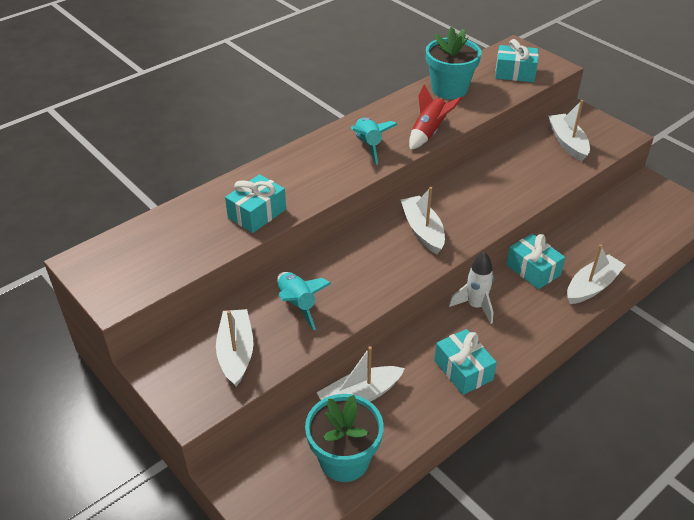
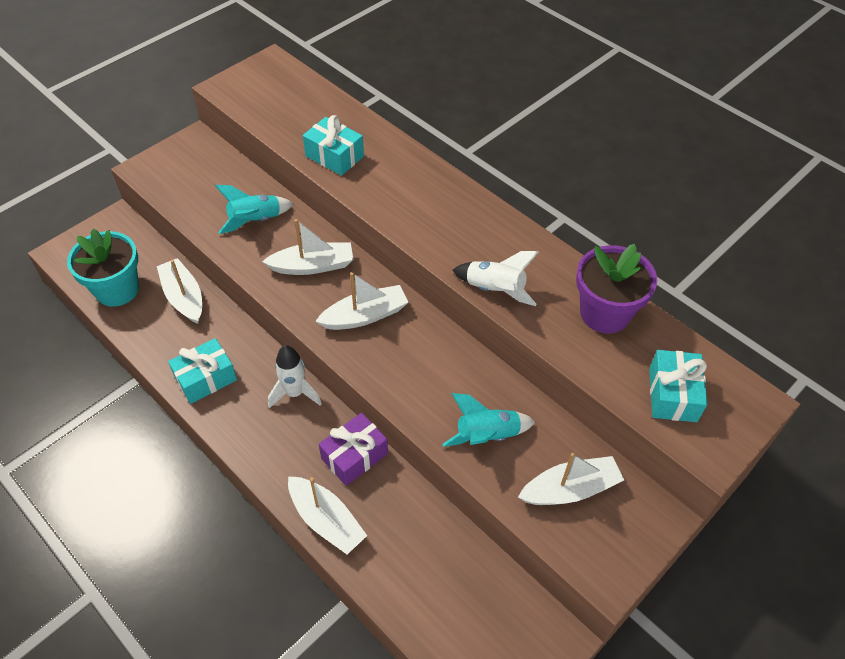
camera: 85 degrees right, 10 degrees up
white boat [216,309,254,386] -> white boat moved to [262,219,353,275]
turquoise rocket [351,118,397,165] -> turquoise rocket moved to [442,393,535,447]
red rocket [409,84,462,150] -> white rocket [453,251,539,306]
turquoise flower pot [426,27,481,99] -> purple flower pot [576,244,657,334]
turquoise gift [506,234,565,289] -> purple gift [319,413,388,486]

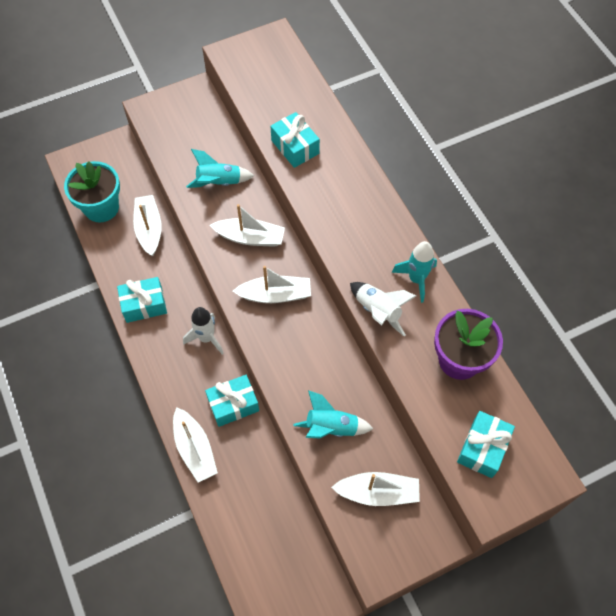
camera: 20 degrees right, 10 degrees up
purple gift [319,413,388,486] -> turquoise gift [205,375,259,427]
none -> turquoise rocket [392,241,437,303]

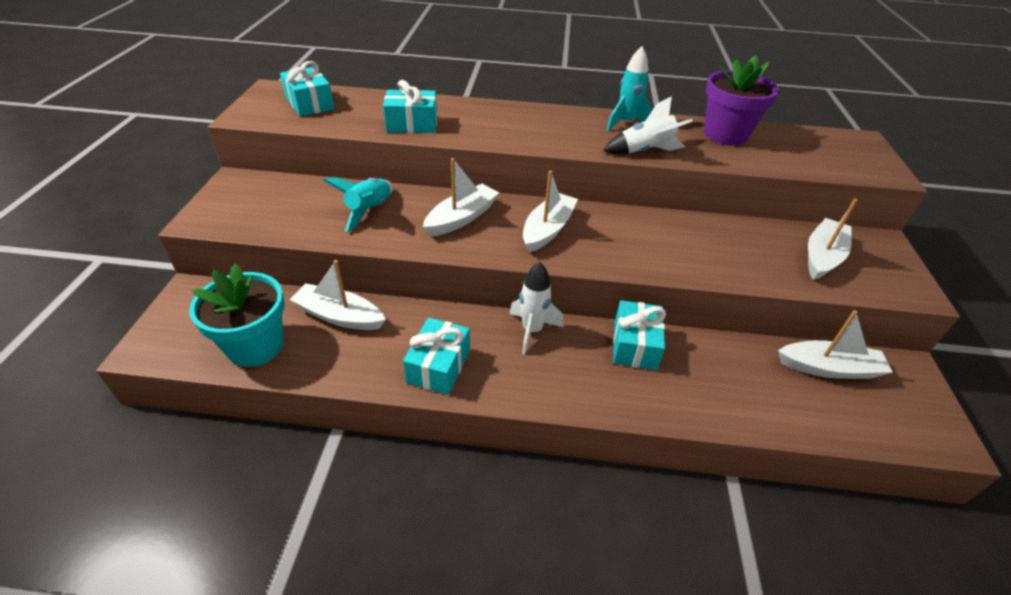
camera: 60 degrees left, 20 degrees down
white boat [173,407,218,482] -> white boat moved to [778,310,893,379]
turquoise rocket [293,390,373,439] -> none
turquoise gift [457,411,515,478] -> turquoise gift moved to [280,61,334,117]

